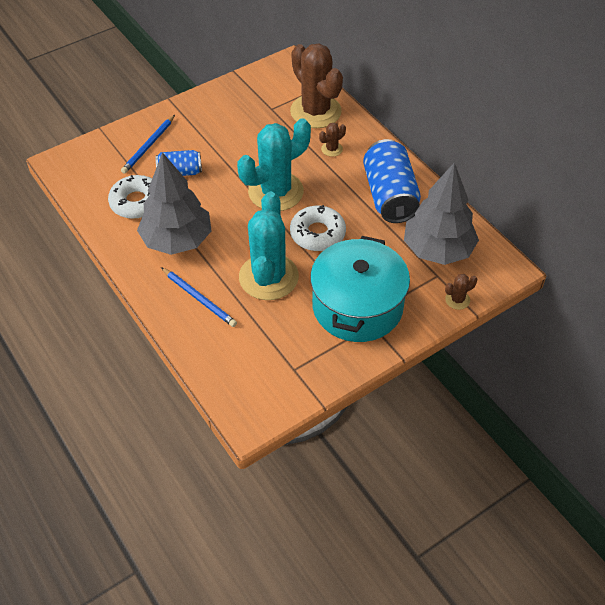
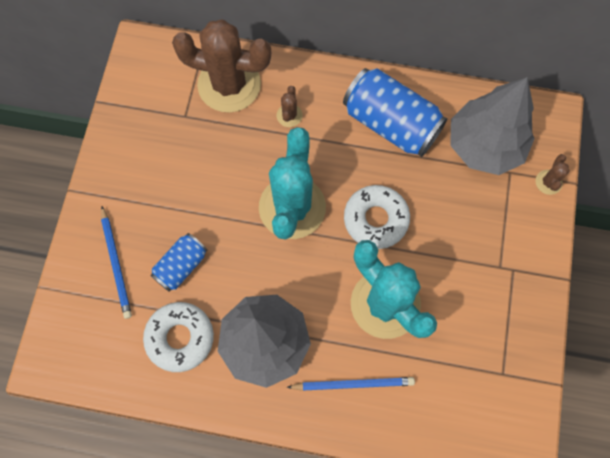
camera: 45 degrees left, 20 degrees up
turquoise pot [310,236,410,342] -> none

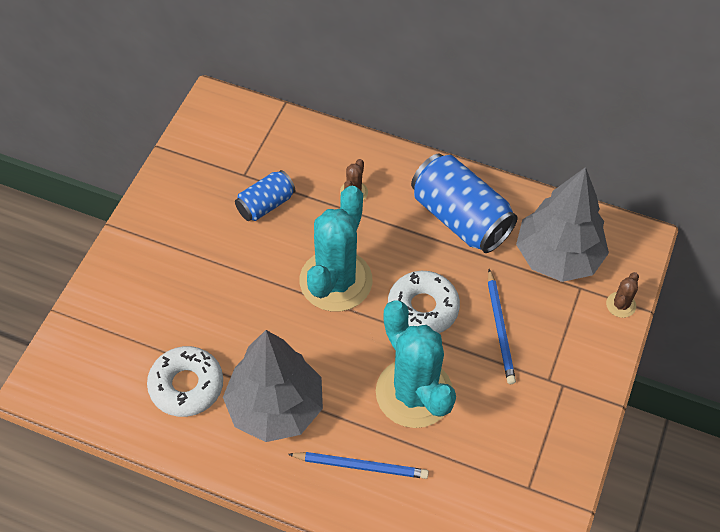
camera: 10 degrees right, 15 degrees down
blue pencil [101,206,132,319] -> blue pencil moved to [488,269,516,384]
blue can [150,233,207,292] -> blue can moved to [235,170,295,221]
brown cactus [172,20,271,113] -> none

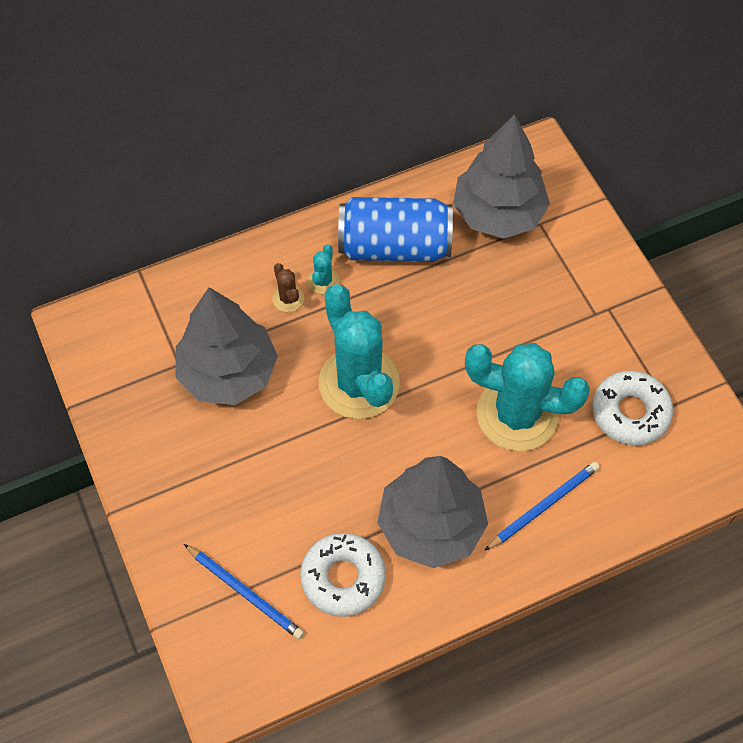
camera: 45 degrees left, 5 degrees up
blue can [235,170,295,221] -> grey tree [176,287,278,405]
white donut [388,271,460,333] -> white donut moved to [592,371,673,445]
blue pencil [488,269,516,384] -> blue pencil moved to [184,544,304,639]
brown cactus [606,272,639,318] -> none
none -> turquoise cactus [308,244,339,294]

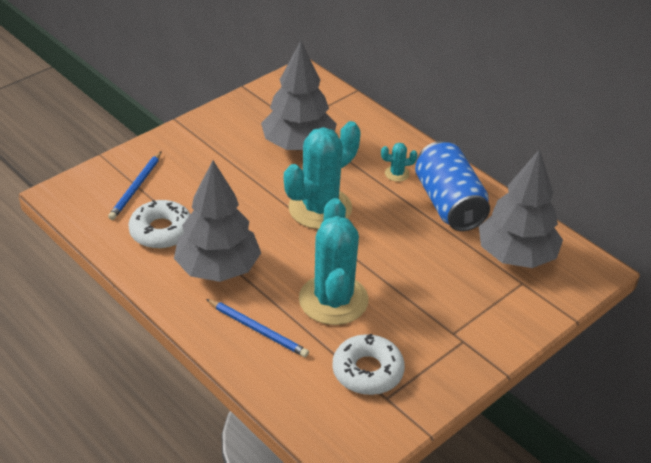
camera: 70 degrees right, 20 degrees down
brown cactus [272,263,304,312] -> none

